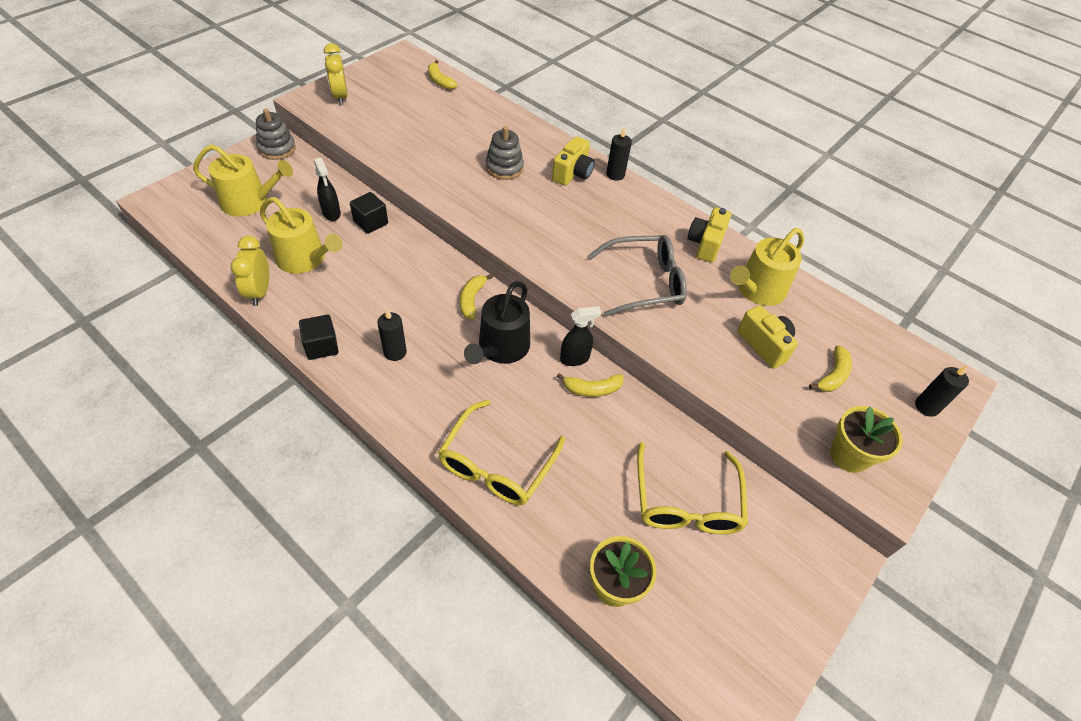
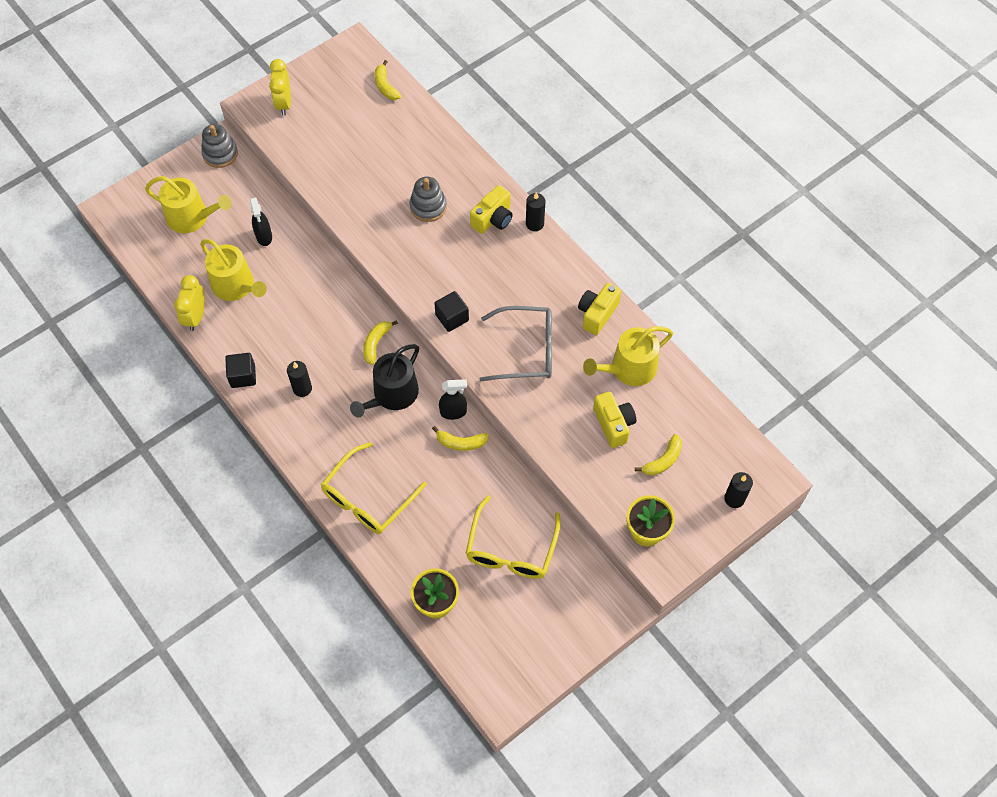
camera: 15 degrees right, 10 degrees up
black cube [350,192,388,234] -> black cube moved to [434,291,469,332]

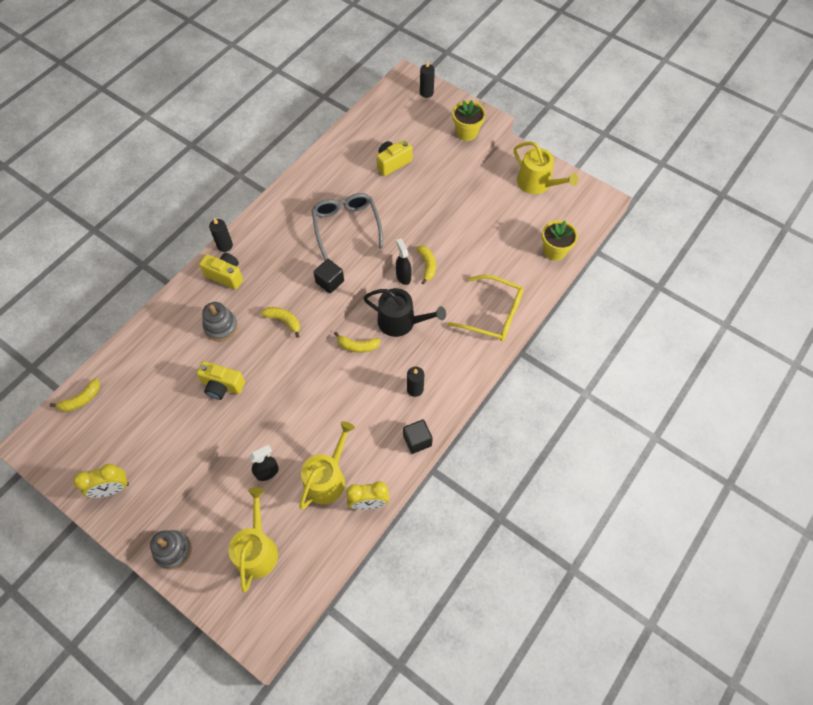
camera: 105 degrees left, 0 degrees up
yellow glasses [465,495,560,579] -> none
yellow camera [578,283,621,335] -> yellow camera moved to [197,361,245,400]
yellow watering can [583,326,673,386] -> yellow watering can moved to [514,142,578,194]
yellow banana [635,434,682,476] -> yellow banana moved to [260,307,300,338]

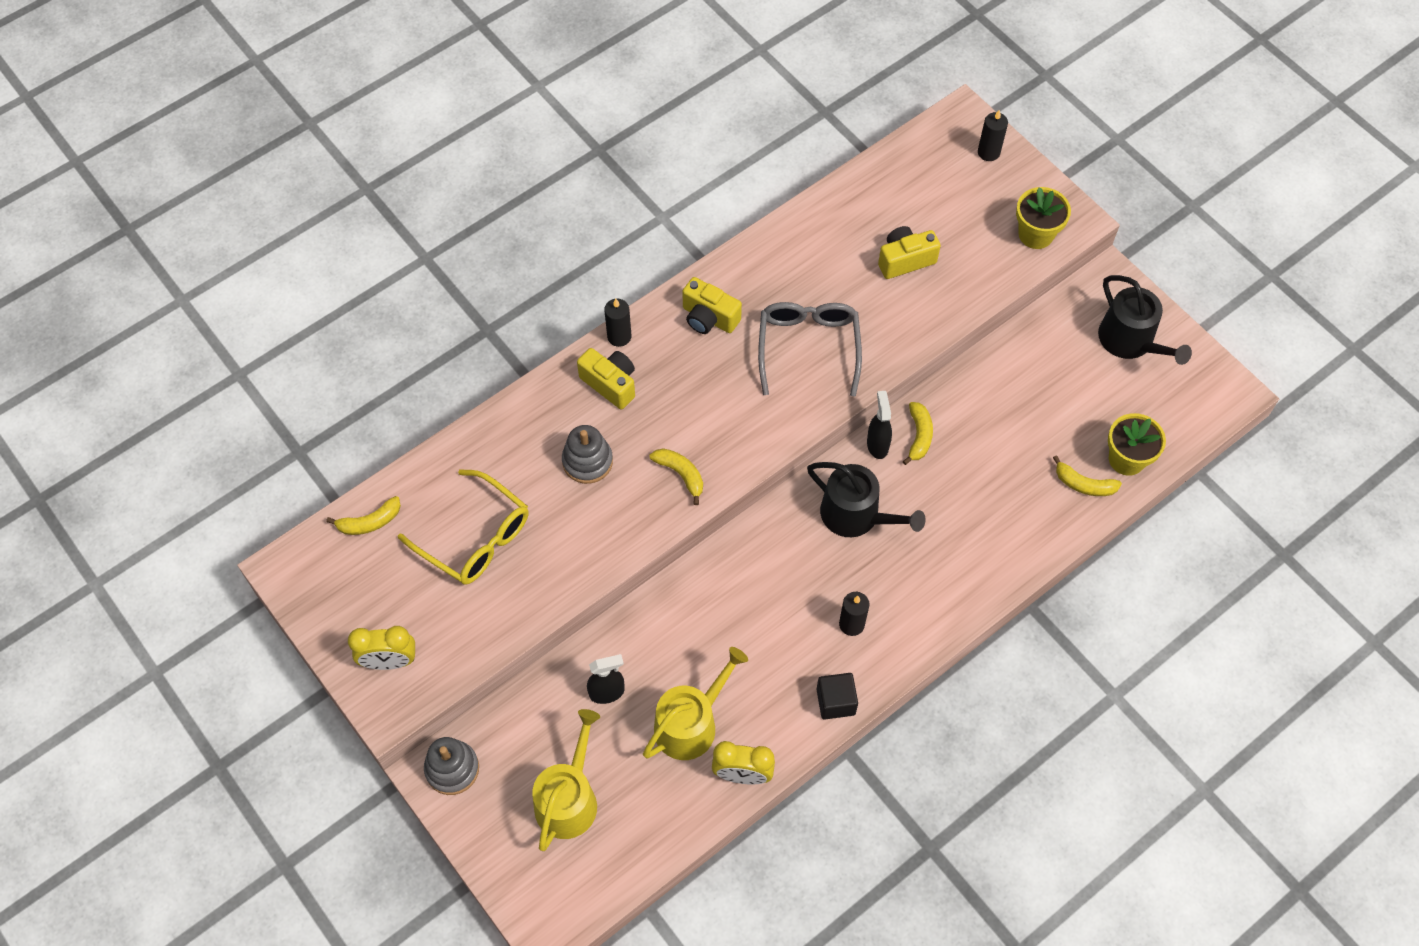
camera: 15 degrees right, 0 degrees up
yellow camera [197,361,245,400] -> yellow camera moved to [682,277,742,334]
black cube [313,259,344,294] -> none
yellow banana [334,332,381,353] -> yellow banana moved to [1053,455,1122,496]
yellow glasses [448,275,523,341] -> yellow glasses moved to [398,469,529,585]
yellow watering can [514,142,578,194] -> black watering can [1098,275,1192,365]

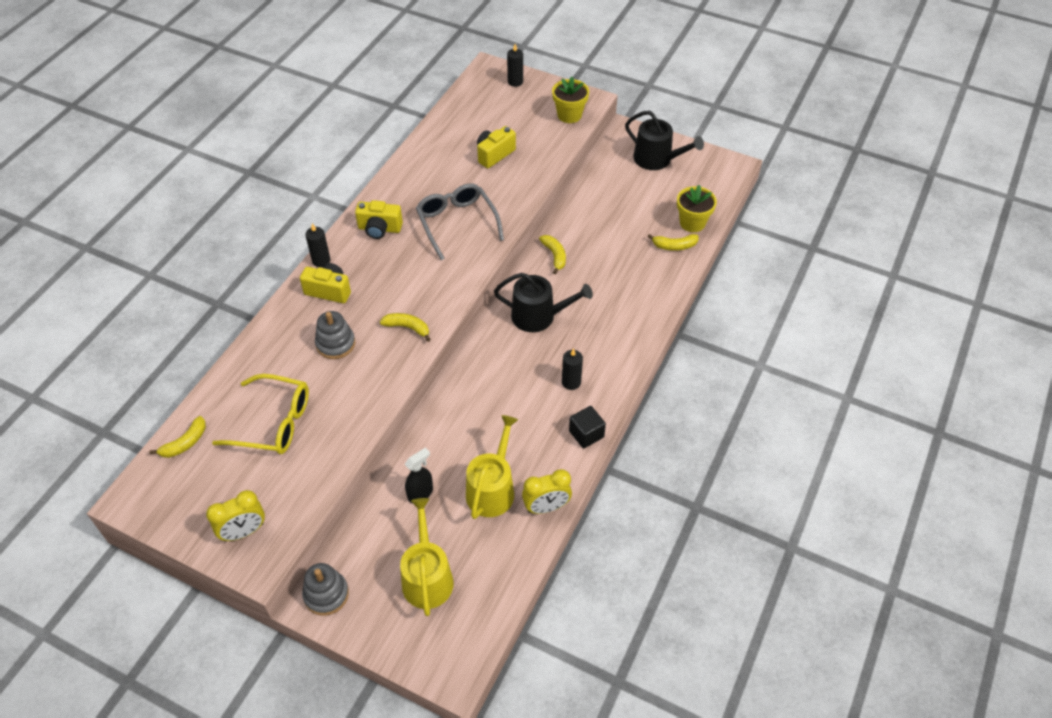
camera: 25 degrees left, 10 degrees down
black spray bottle [867,391,892,459] -> none

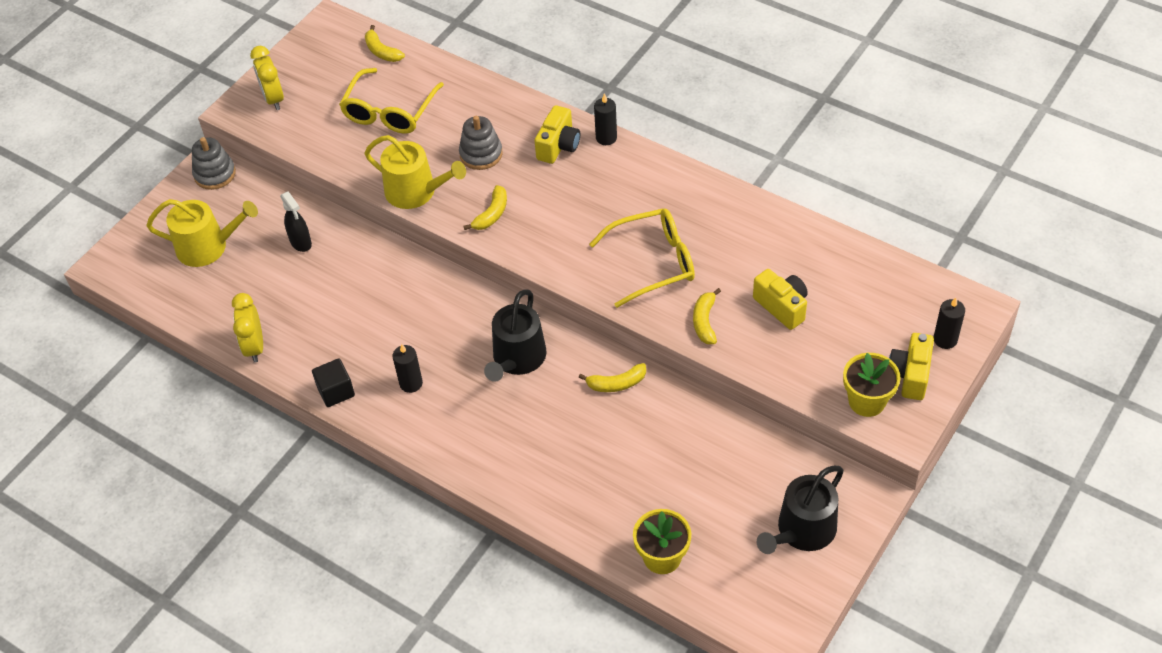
camera: 100 degrees right, 0 degrees up
yellow camera [355,200,403,239] -> yellow camera moved to [889,333,934,400]
grey glasses [416,183,504,260] -> yellow glasses [589,209,695,308]
yellow watering can [466,415,518,519] -> yellow watering can moved to [364,135,466,209]
yellow banana [647,234,699,251] -> yellow banana moved to [693,288,721,344]

